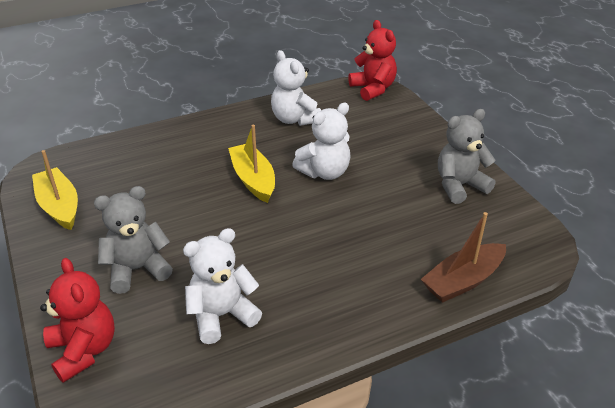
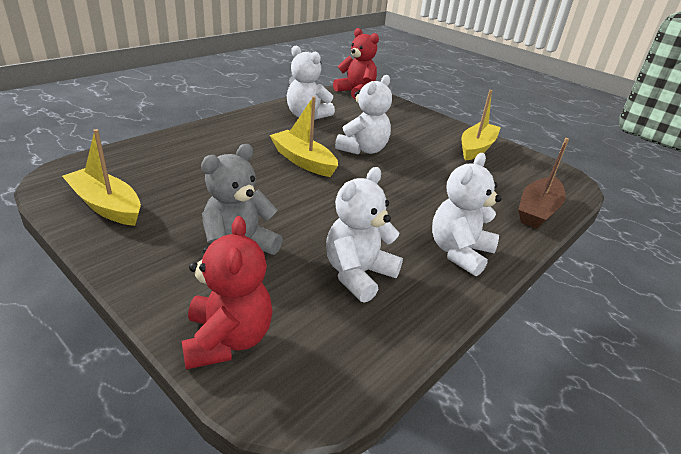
camera: 25 degrees left, 5 degrees down
red teddy bear [40,258,115,383] -> red teddy bear turned 45 degrees clockwise [182,216,273,370]
grey teddy bear [438,109,496,204] -> yellow boat [462,90,501,161]
none -> white teddy bear [432,153,502,277]

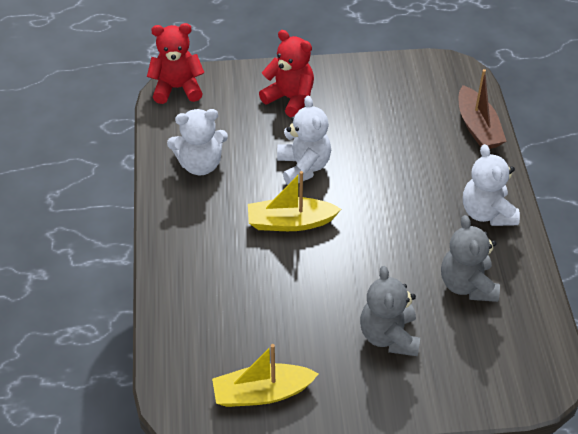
camera: 45 degrees left, 15 degrees up
red teddy bear [182,216,273,370] -> red teddy bear moved to [259,30,314,118]
white teddy bear [326,167,403,303] -> grey teddy bear [441,215,500,302]
yellow boat [462,90,501,161] -> none

